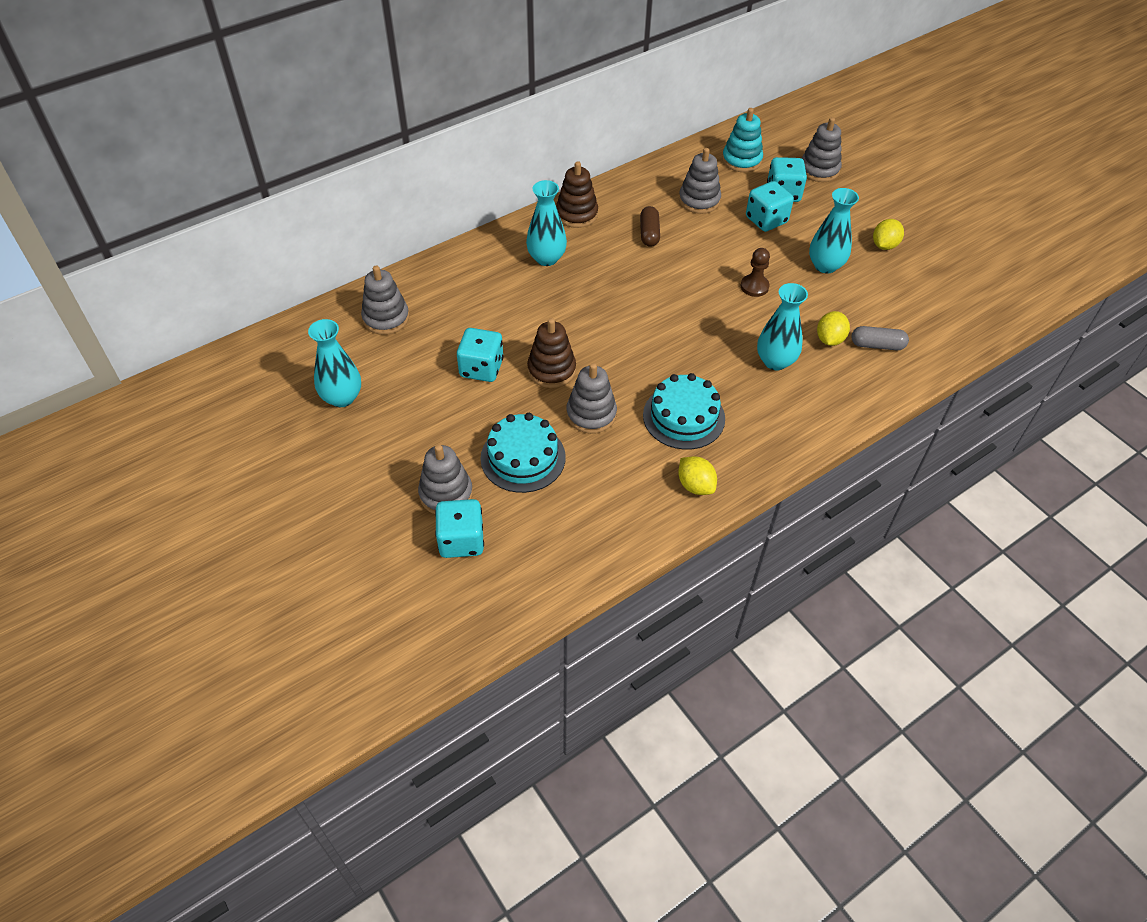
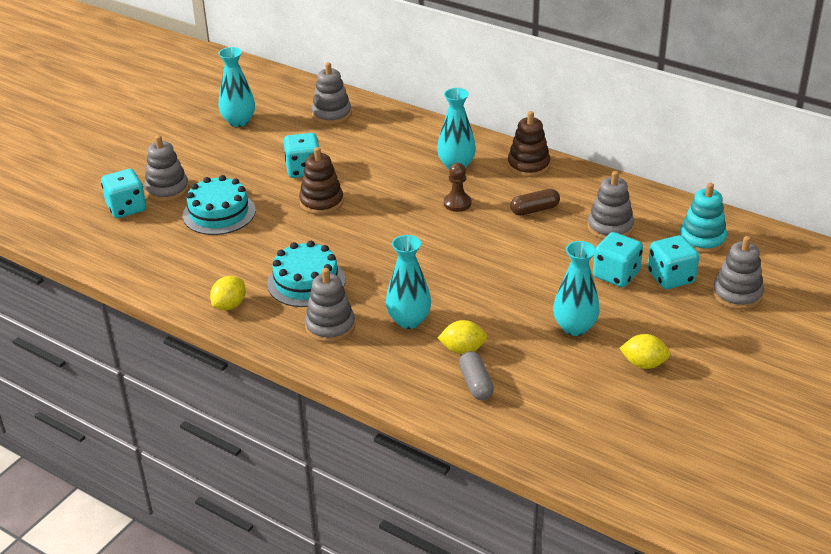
camera: 70 degrees right, 15 degrees down
grey stacking toy [566,363,617,434] -> grey stacking toy moved to [305,268,355,343]
brown pawn [741,248,770,297] -> brown pawn moved to [444,163,471,212]

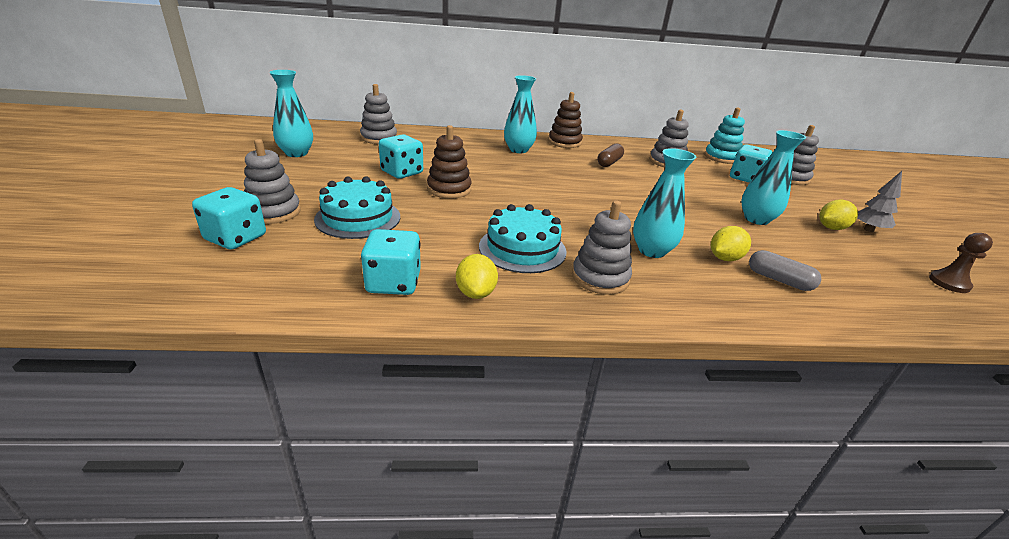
camera: 40 degrees left, 5 degrees down
brown pawn [444,163,471,212] -> brown pawn moved to [929,233,993,293]
turquoise dice [593,232,643,287] -> turquoise dice moved to [361,229,421,295]
none -> grey tree [857,171,902,232]

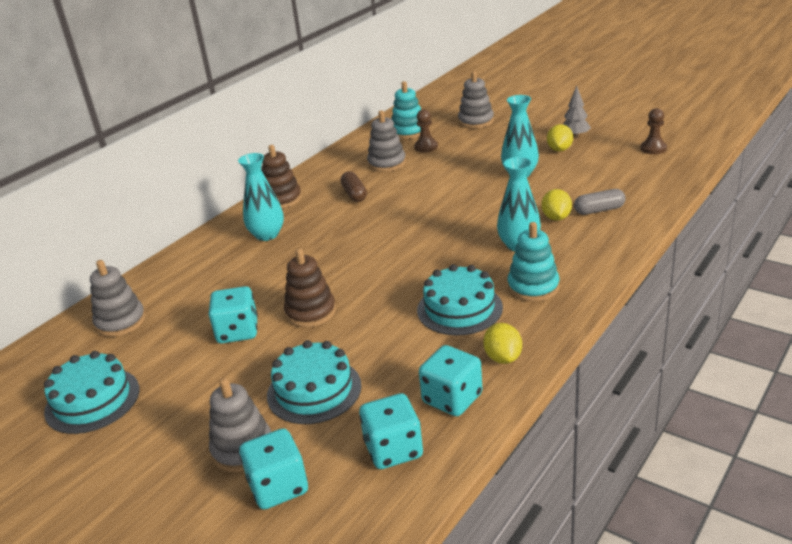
camera: 45 degrees left, 0 degrees up
turquoise vase [270,70,313,157] -> turquoise cake [44,351,139,434]
yellow lemon [456,254,498,299] -> yellow lemon turned 45 degrees clockwise [483,323,522,364]
grey stacking toy [572,200,632,295] -> turquoise stacking toy [507,222,559,302]
turquoise dice [730,144,773,183] -> turquoise dice moved to [359,393,423,469]
none -> brown pawn [414,109,438,153]

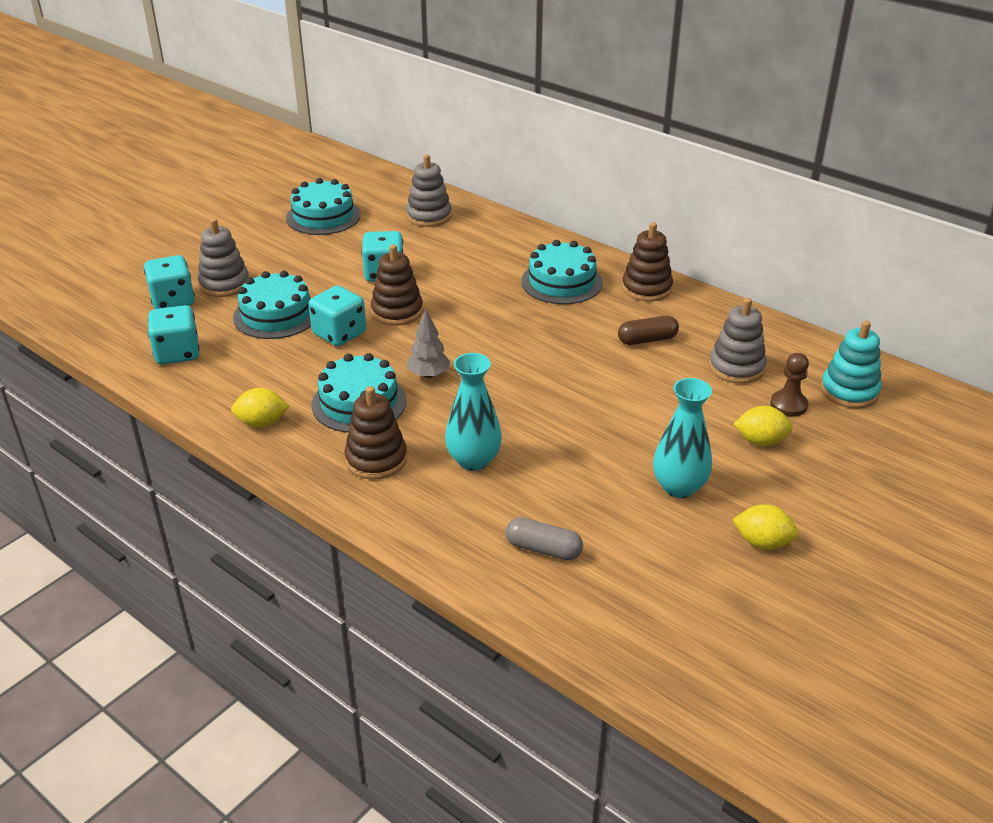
camera: 90 degrees right, 5 degrees up
turquoise vase [238,153,284,241] -> turquoise cake [521,240,603,304]
turquoise dice [419,345,482,416] -> turquoise dice moved to [308,285,366,346]
grey stacking toy [458,71,494,129] -> none
turquoise stacking toy [507,222,559,302] -> brown stacking toy [344,386,407,480]
yellow lemon [541,189,572,221] -> yellow lemon moved to [733,406,793,446]
grey tree [563,86,591,138] -> grey tree moved to [407,309,451,378]
grey capsule [574,189,626,215] -> grey capsule turned 60 degrees counterclockwise [506,517,583,560]
brown pawn [640,108,667,154] -> none

